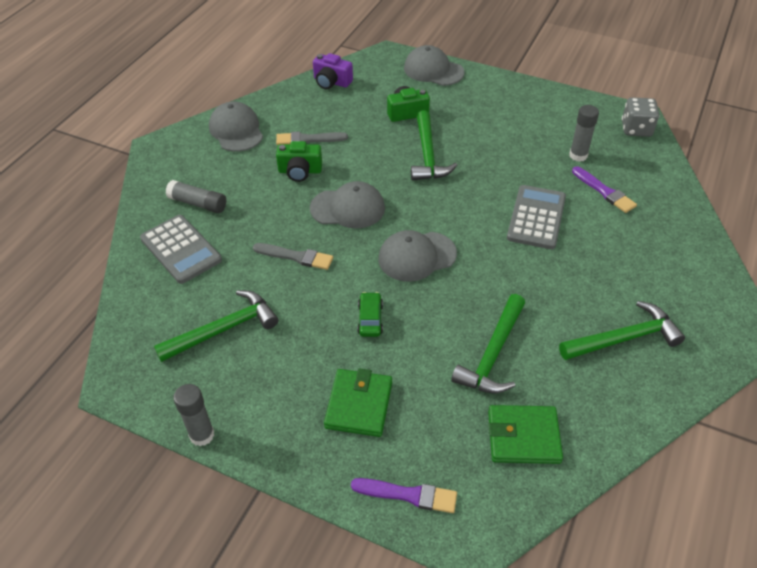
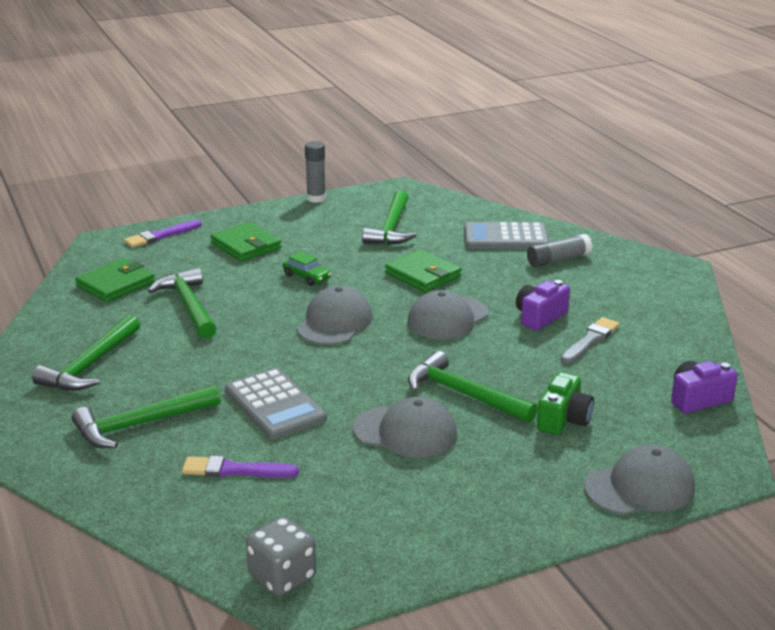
camera: 130 degrees right, 20 degrees down
grey cap [209,101,263,152] -> grey cap moved to [353,397,457,458]
grey brush [253,243,333,270] -> green wallet [385,249,461,292]
green camera [276,141,322,182] -> purple camera [516,280,570,331]
grey glue stick [569,105,599,162] -> none
none -> green hammer [72,385,221,448]

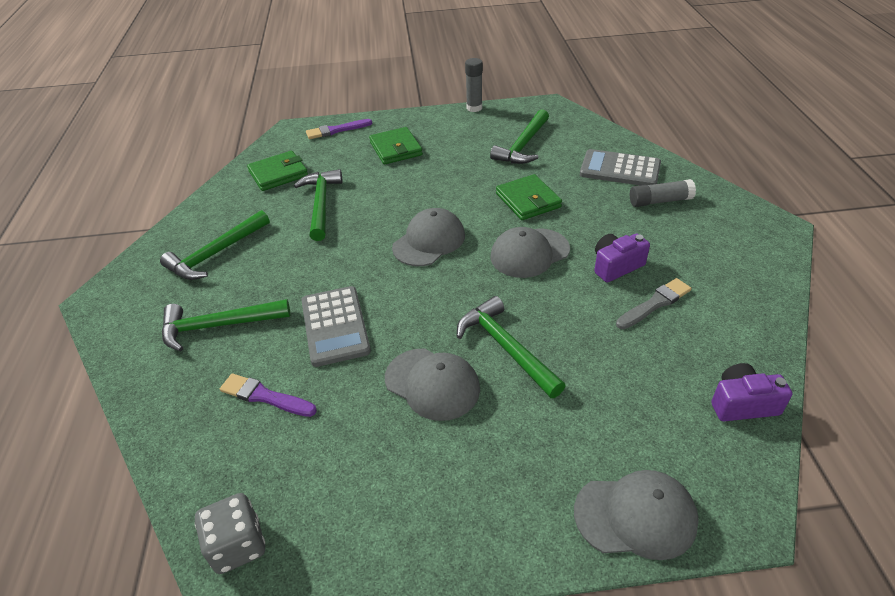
camera: 20 degrees right, 15 degrees up
green car [283,251,331,286] -> none
green camera [537,372,594,435] -> none

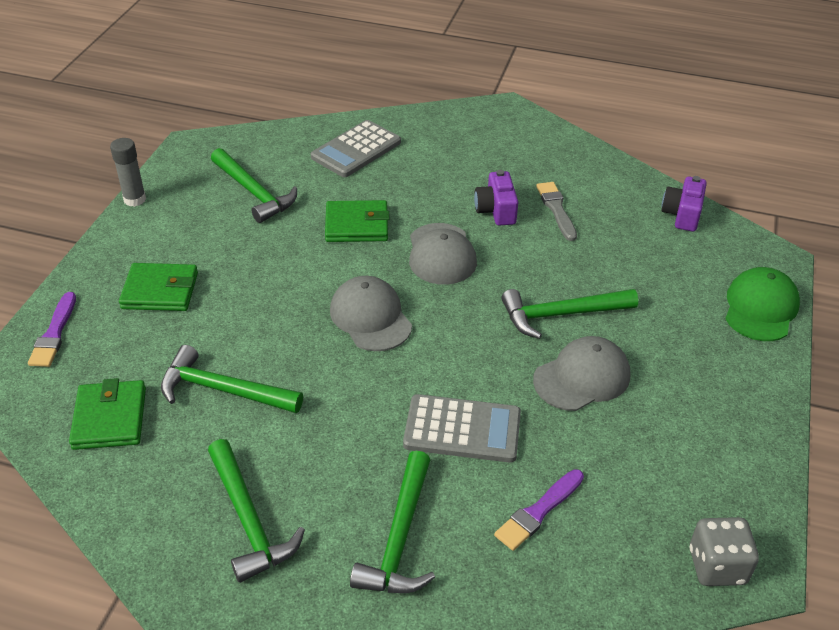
camera: 70 degrees left, 0 degrees up
grey cap [574,470,699,560] -> green cap [725,267,800,341]
grey glue stick [630,179,696,207] -> none

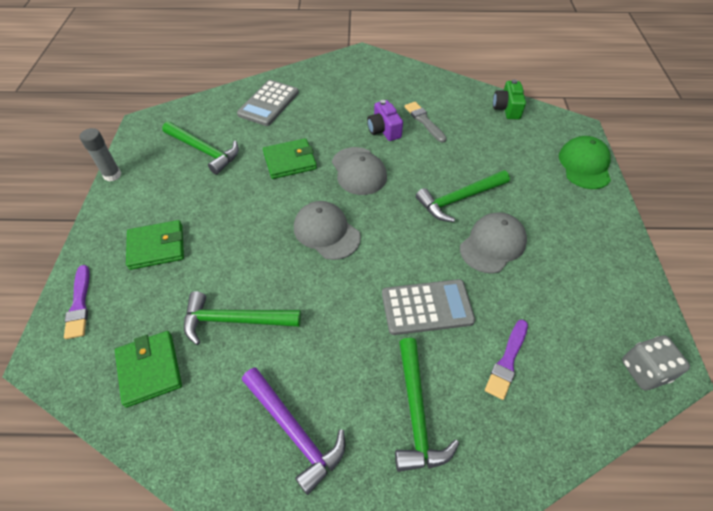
camera: 15 degrees left, 10 degrees up
green hammer [208,439,305,583] -> purple hammer [242,367,345,495]
purple camera [661,176,707,231] -> green camera [493,79,526,119]

